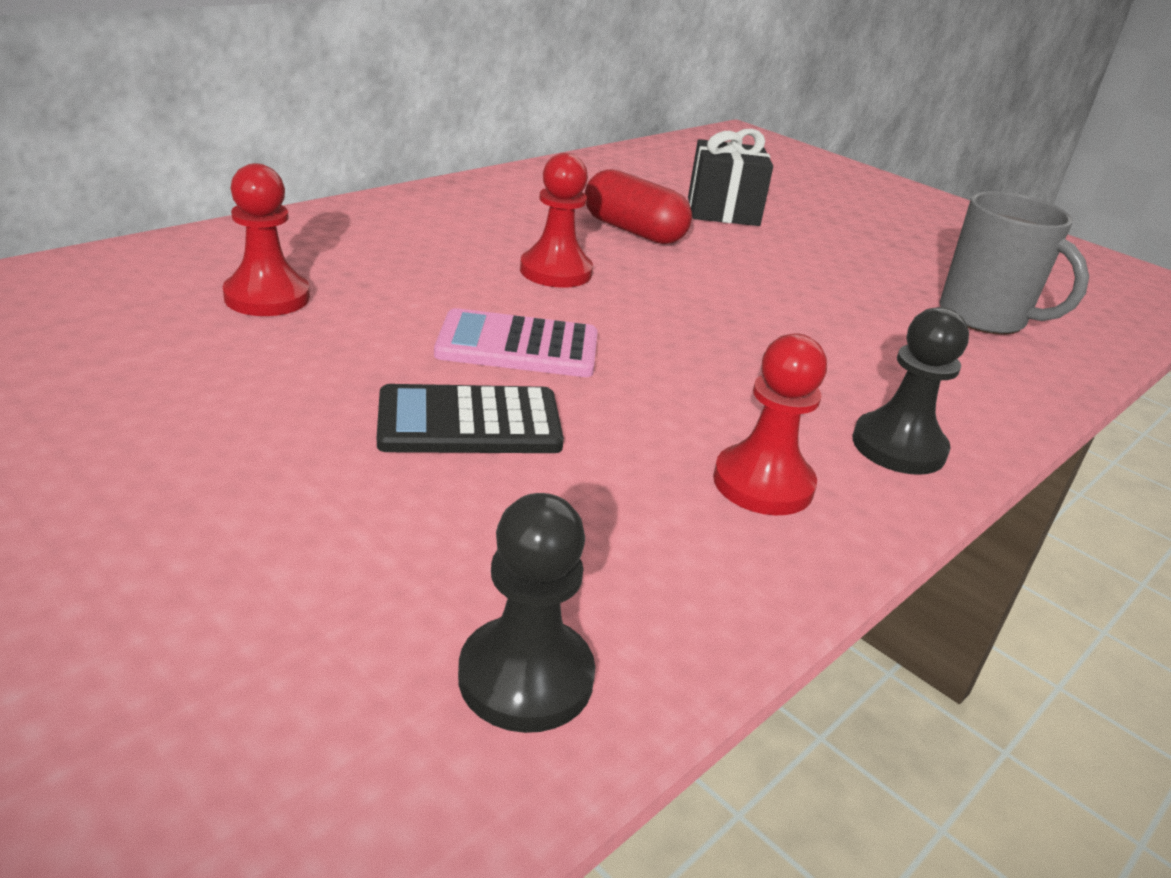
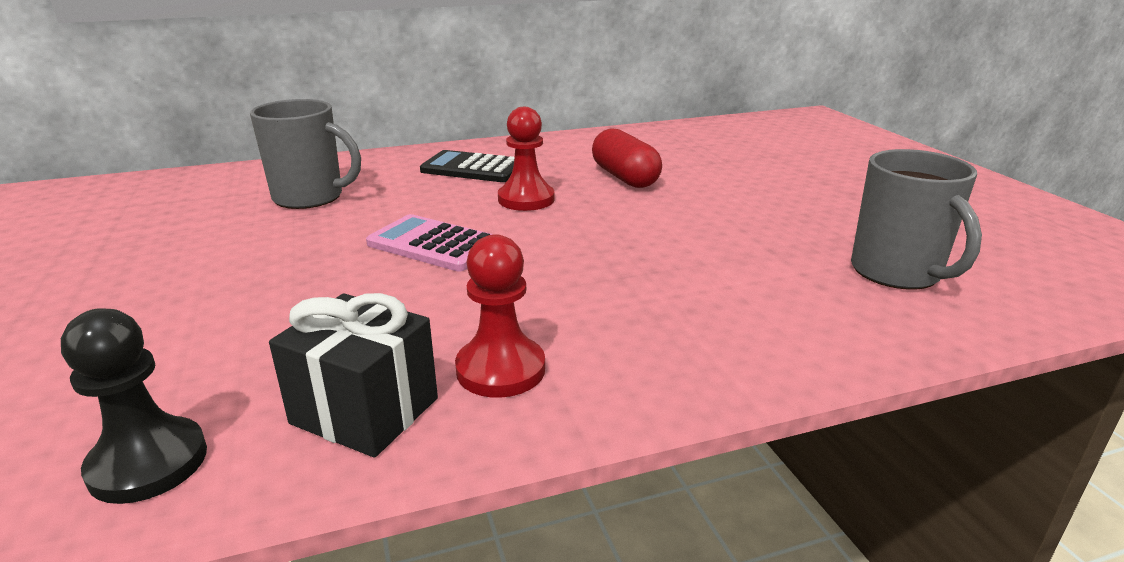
camera: 30 degrees right, 5 degrees down
red pawn [223,163,310,316] -> grey mug [250,99,361,209]
black calculator [377,384,564,453] -> black calculator moved to [420,150,514,182]
black gift [688,129,773,226] -> black gift moved to [269,293,438,458]
black pawn [853,307,969,475] -> none

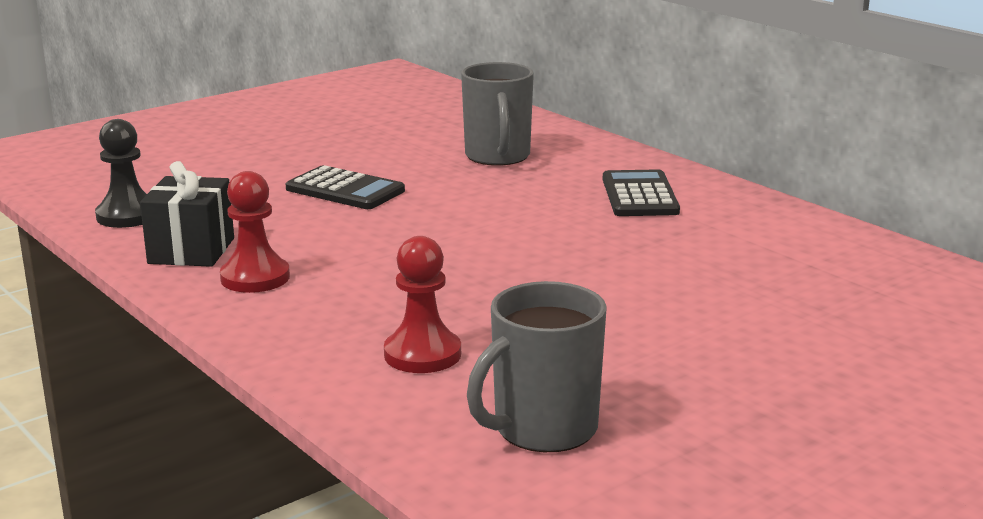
camera: 70 degrees right, 5 degrees down
pink calculator [366,214,493,272] -> none
red pawn [498,107,554,211] -> red pawn moved to [384,236,461,373]
red capsule [592,129,662,188] -> none
none -> black calculator [286,165,405,209]

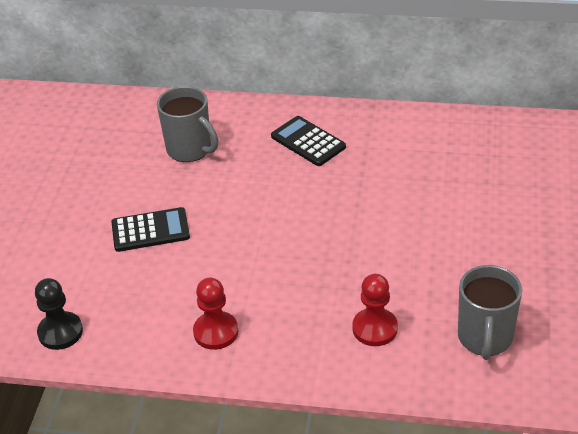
camera: 40 degrees left, 20 degrees up
black gift [140,161,234,267] -> none

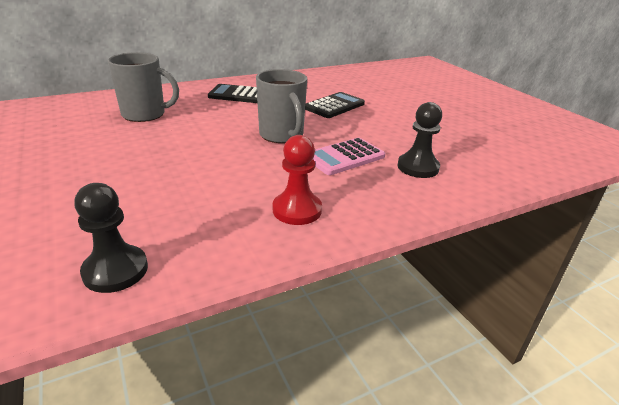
camera: 40 degrees left, 10 degrees down
black calculator [111,207,190,252] -> black calculator moved to [305,92,365,118]
red pawn [352,274,398,346] -> black pawn [397,102,442,178]
grey mug [458,265,522,360] -> grey mug moved to [256,69,307,143]
none -> pink calculator [313,137,385,175]

